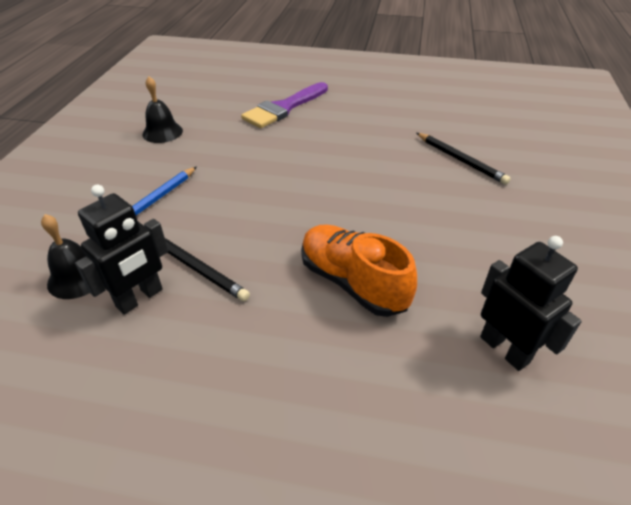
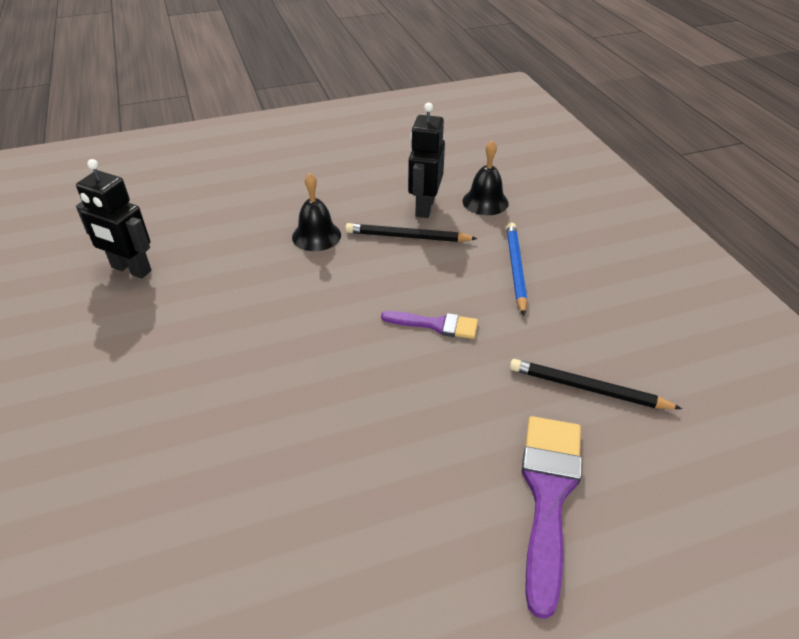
camera: 150 degrees right, 0 degrees up
black bell [143,76,183,143] -> black bell moved to [292,173,341,251]
orange shoe [301,224,417,317] -> none
black pencil [416,133,511,185] -> black pencil moved to [510,359,682,409]
none -> purple brush [381,311,478,339]

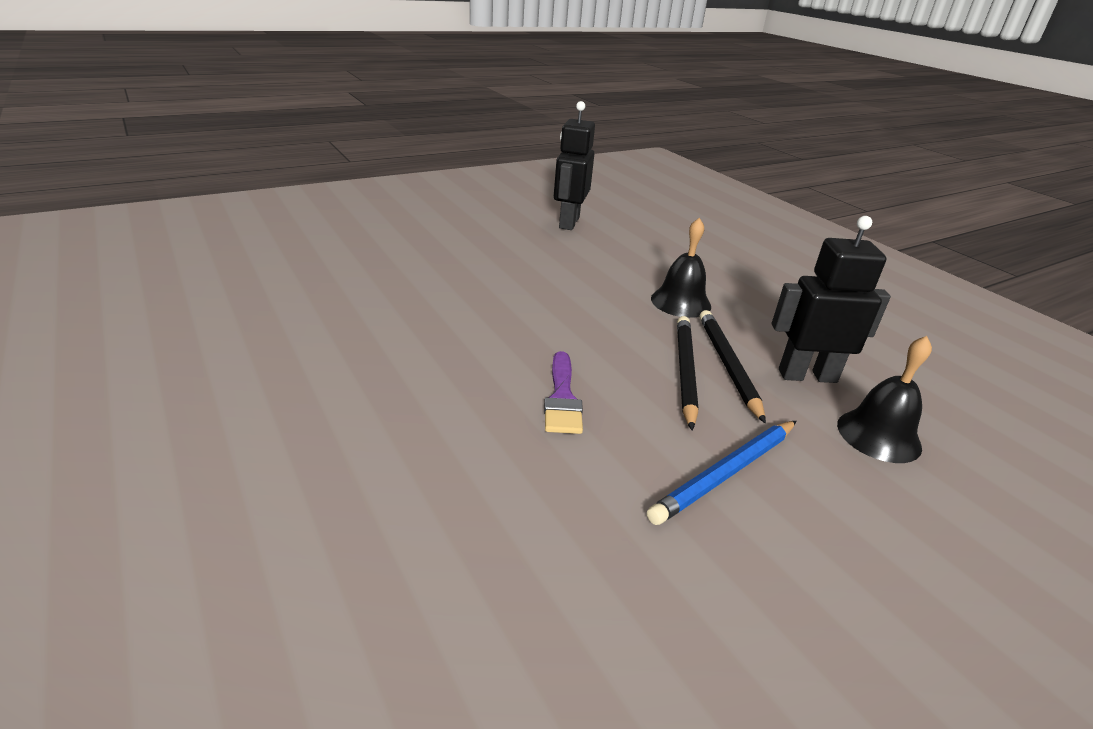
camera: 75 degrees right, 10 degrees down
blue pencil [506,222,527,316] -> blue pencil turned 150 degrees clockwise [647,421,796,525]
black pencil [510,359,682,409] -> black pencil moved to [677,316,699,430]
purple brush [521,416,582,619] -> none

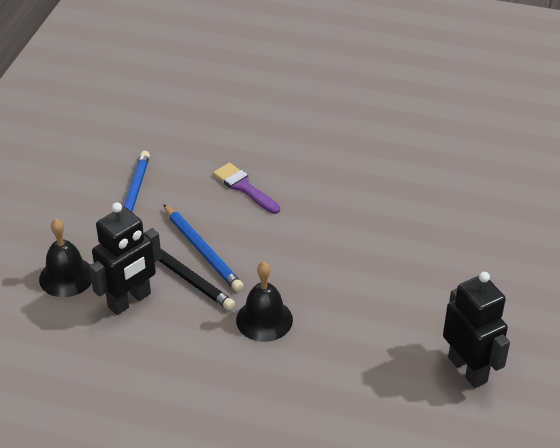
camera: 140 degrees right, 10 degrees up
black pencil [677,316,699,430] -> blue pencil [163,204,243,292]

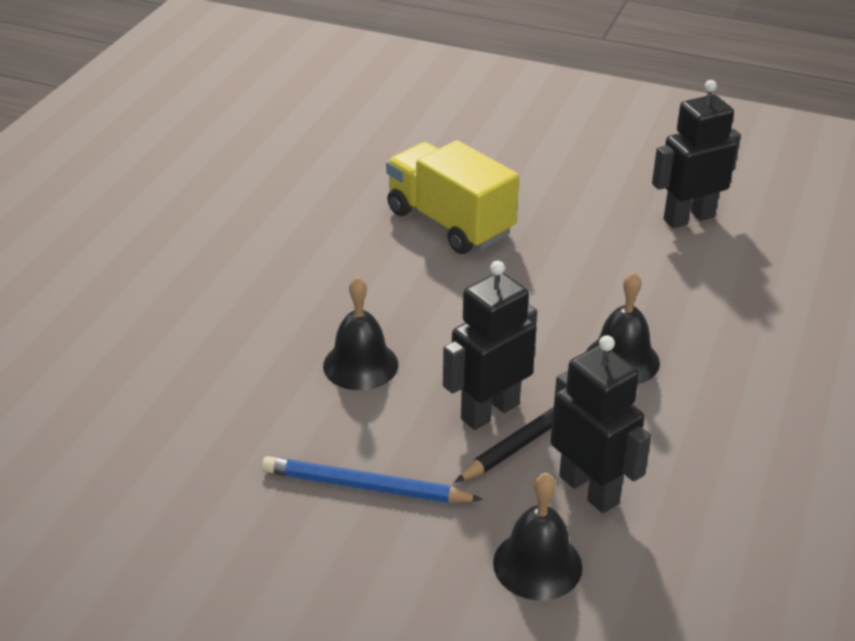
camera: 85 degrees left, 5 degrees down
blue pencil [163,204,243,292] -> black robot [443,261,537,430]
purple brush [213,163,280,214] -> black bell [323,276,398,390]
none -> yellow truck [386,140,519,254]

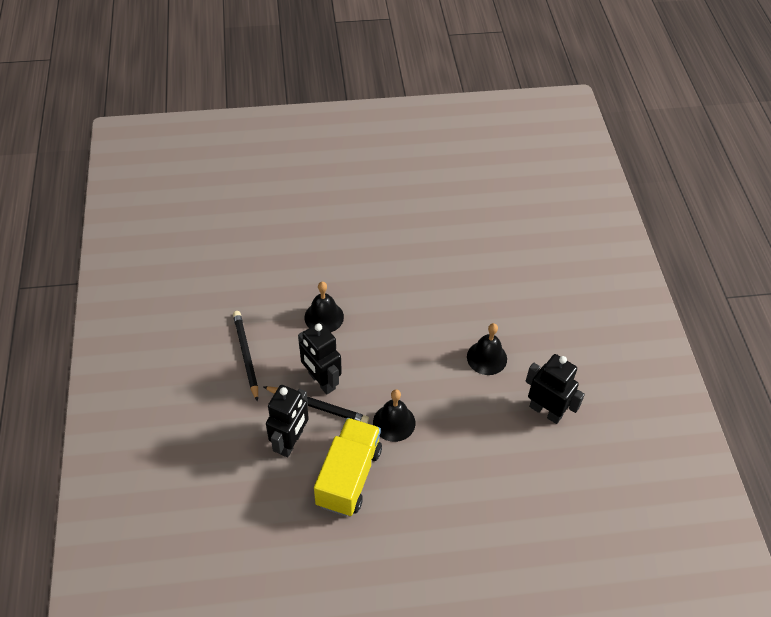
camera: 60 degrees right, 15 degrees up
blue pencil [262,456,483,503] -> black pencil [233,311,258,402]
yellow truck [386,140,519,254] -> yellow truck moved to [314,418,382,516]
black robot [443,261,537,430] -> black robot turned 150 degrees counterclockwise [298,322,342,395]
black bell [493,473,583,600] -> black bell moved to [467,323,507,375]

